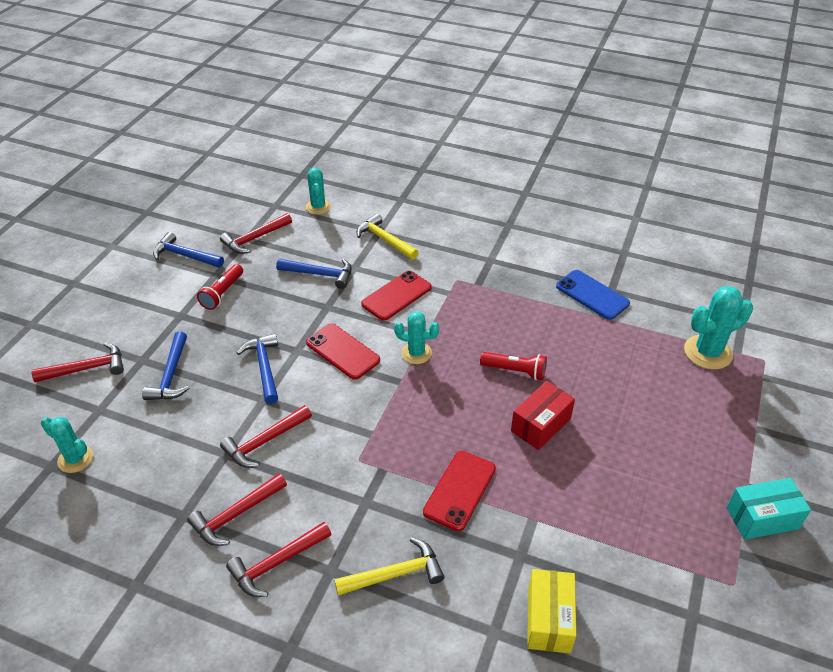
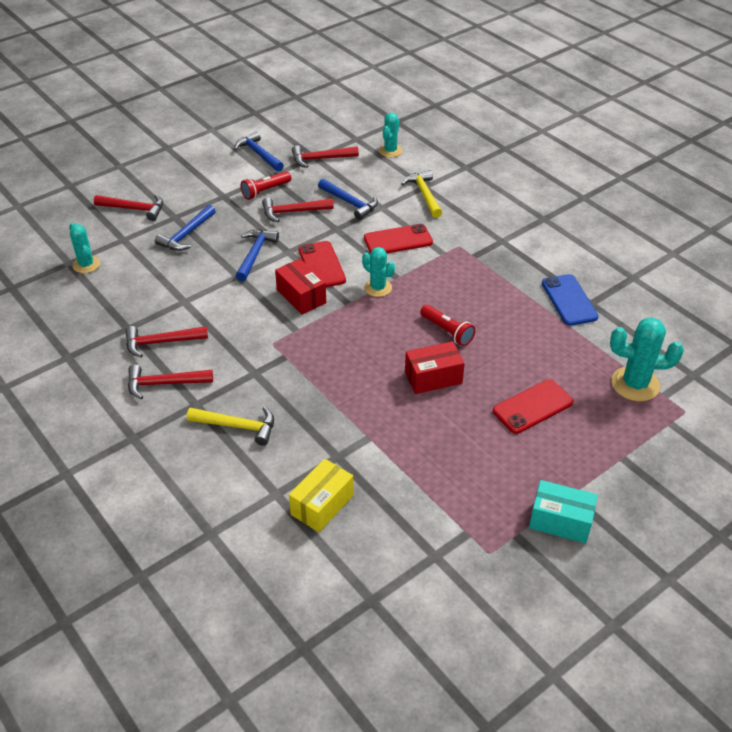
camera: 30 degrees right, 0 degrees up
red hammer [220,405,312,468] -> red hammer moved to [262,197,334,222]
red phone [423,451,496,531] -> red phone moved to [493,379,573,434]
none -> red box [275,259,326,315]

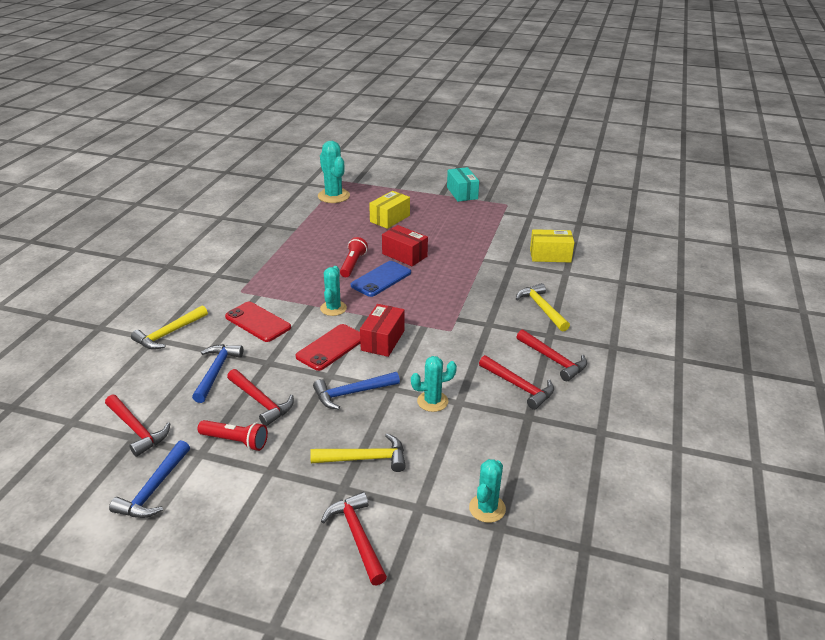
camera: 125 degrees left, 10 degrees down
blue hammer [155,205,216,251] -> yellow hammer [310,433,406,472]
turquoise cactus [379,113,402,157] -> turquoise cactus moved to [411,356,457,412]
red phone [493,379,573,434] -> yellow box [369,191,410,229]
blue phone [542,274,599,326] -> blue phone moved to [351,261,411,297]

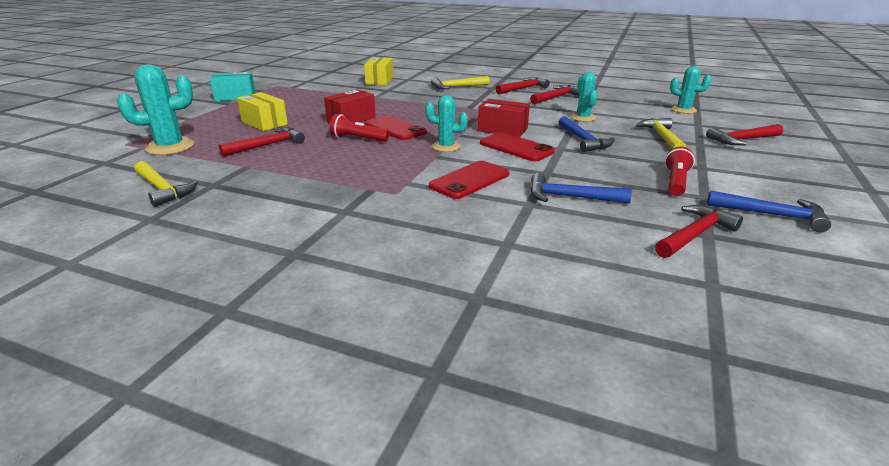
camera: 85 degrees left, 5 degrees down
yellow hammer [131,305,208,350] -> yellow hammer moved to [134,161,198,207]
red hammer [227,369,294,426] -> red hammer moved to [219,127,305,157]
blue phone [351,261,411,297] -> red phone [364,115,427,140]

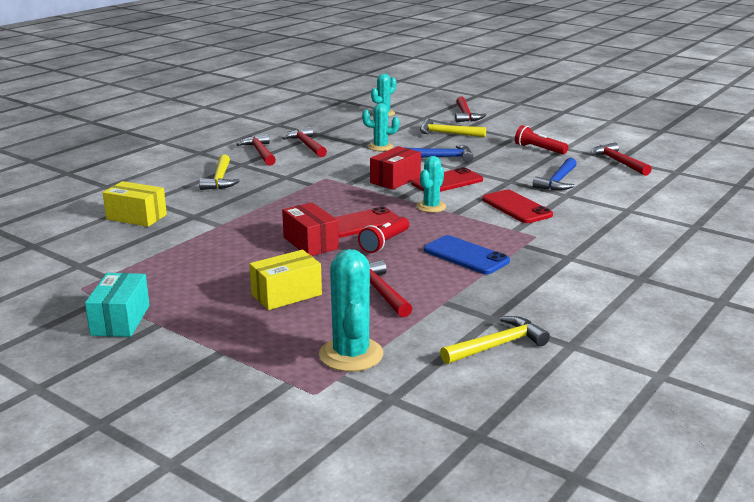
camera: 75 degrees left, 5 degrees down
blue hammer [707,190,831,233] -> none
none -> blue phone [424,235,510,274]

